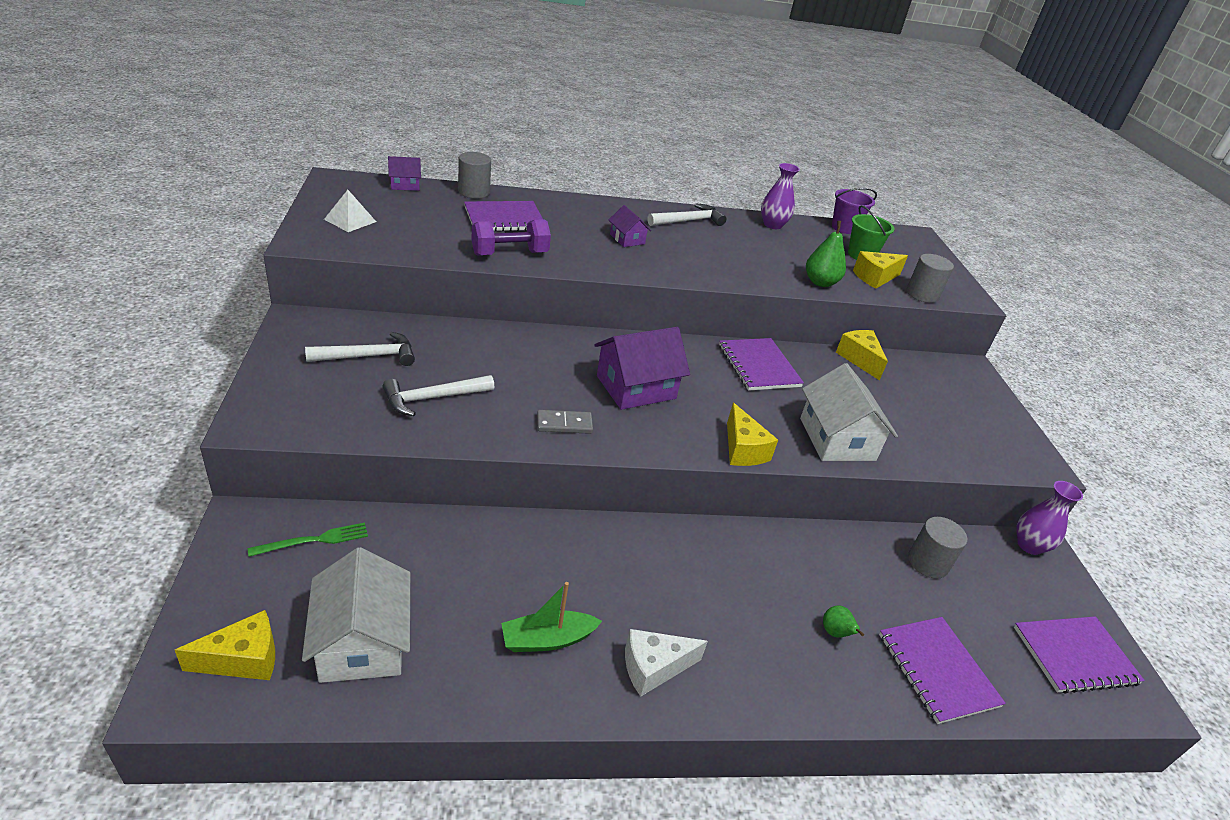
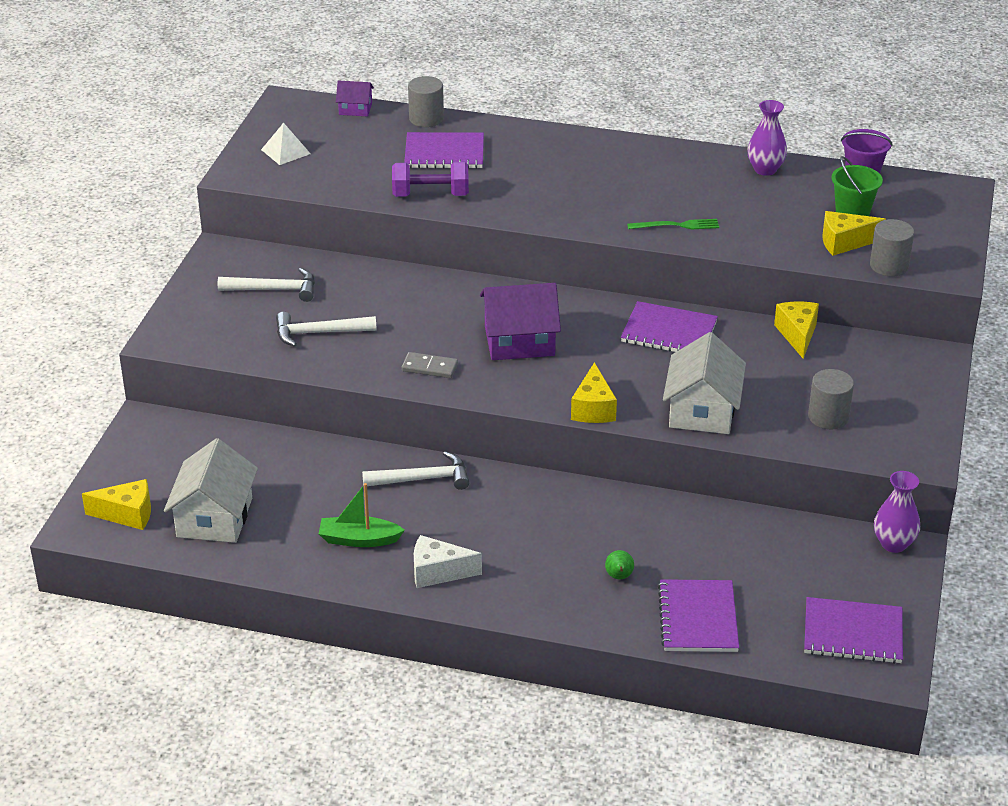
camera: 25 degrees right, 0 degrees up
green fork [248,523,368,557] -> green fork moved to [627,219,719,229]
purple house [609,205,651,247] -> none
white hammer [648,203,726,226] -> white hammer moved to [362,451,469,490]
purple notebook [719,338,804,391] -> purple notebook turned 75 degrees counterclockwise [621,301,718,352]
green pear [806,221,846,287] -> none
grey cylinder [908,517,967,579] -> grey cylinder moved to [808,369,854,429]

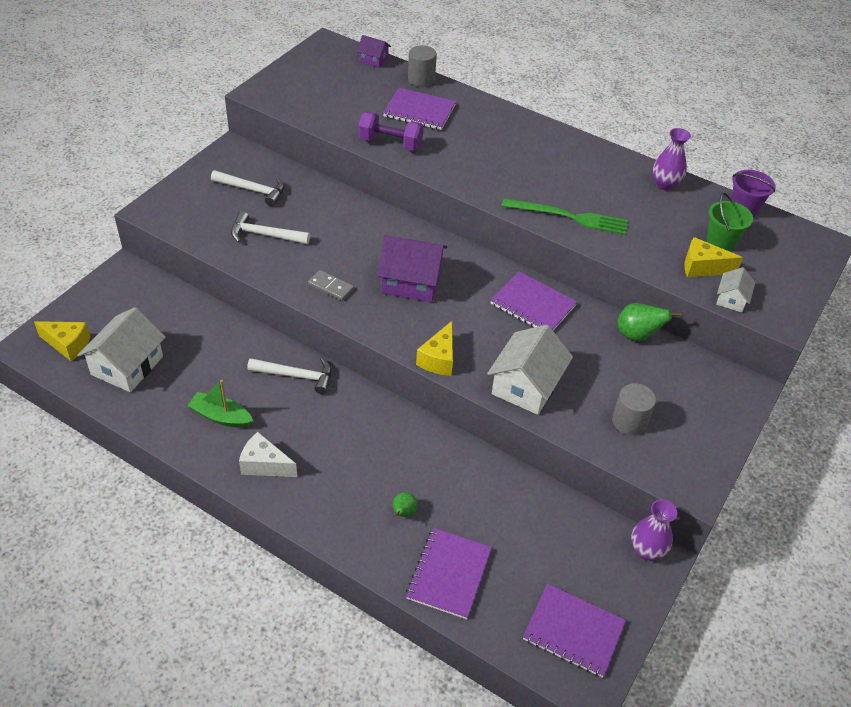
camera: 15 degrees right, 10 degrees up
white pyramid [261,123,311,165] -> none
green fork [627,219,719,229] -> green fork [502,198,628,235], size x1.66
yellow cheese [774,302,819,359] -> green pear [618,303,683,341]
grey cylinder [870,219,914,277] -> white house [716,267,755,313]

